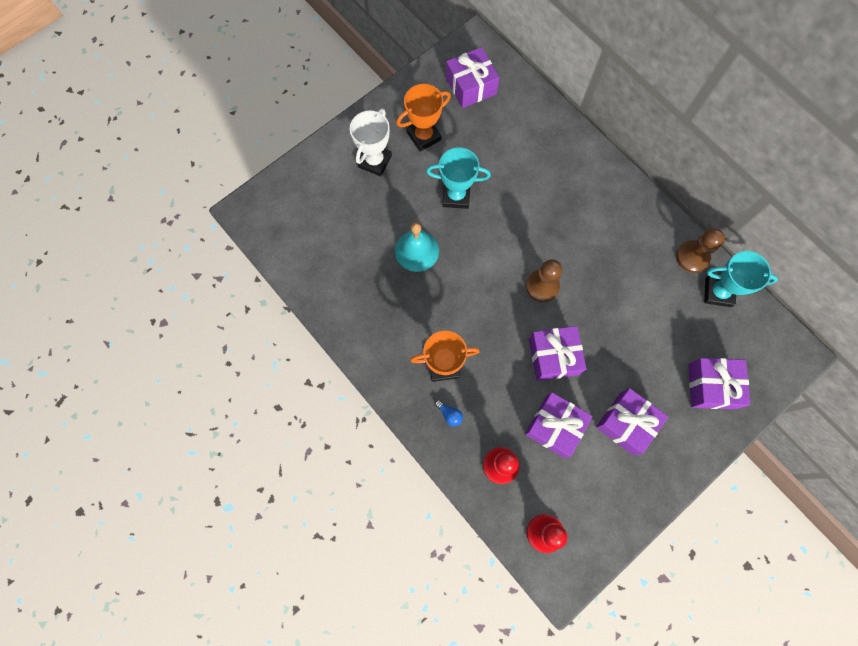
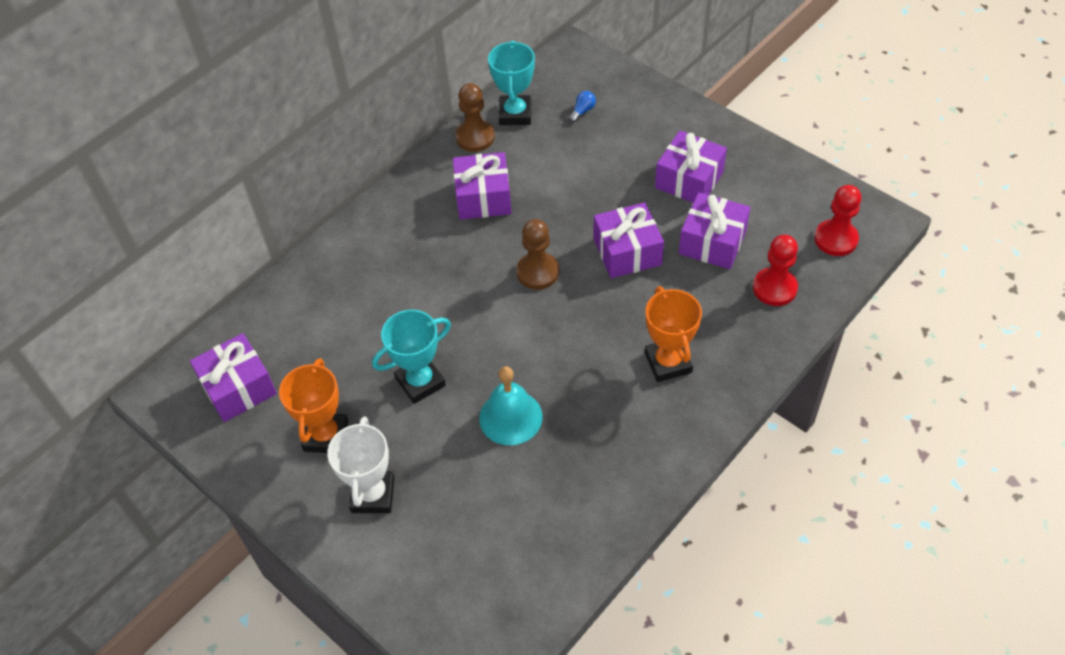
camera: 95 degrees left, 20 degrees down
white trophy [350,109,392,177] -> white trophy turned 75 degrees clockwise [327,417,395,513]
orange trophy [396,84,451,152] -> orange trophy turned 45 degrees clockwise [279,358,349,453]
turquoise trophy [426,147,491,209] -> turquoise trophy turned 60 degrees clockwise [372,310,451,404]
blue light bulb [435,400,463,427] -> blue light bulb moved to [569,91,596,123]
purple gift [688,358,750,409] -> purple gift moved to [453,152,512,220]

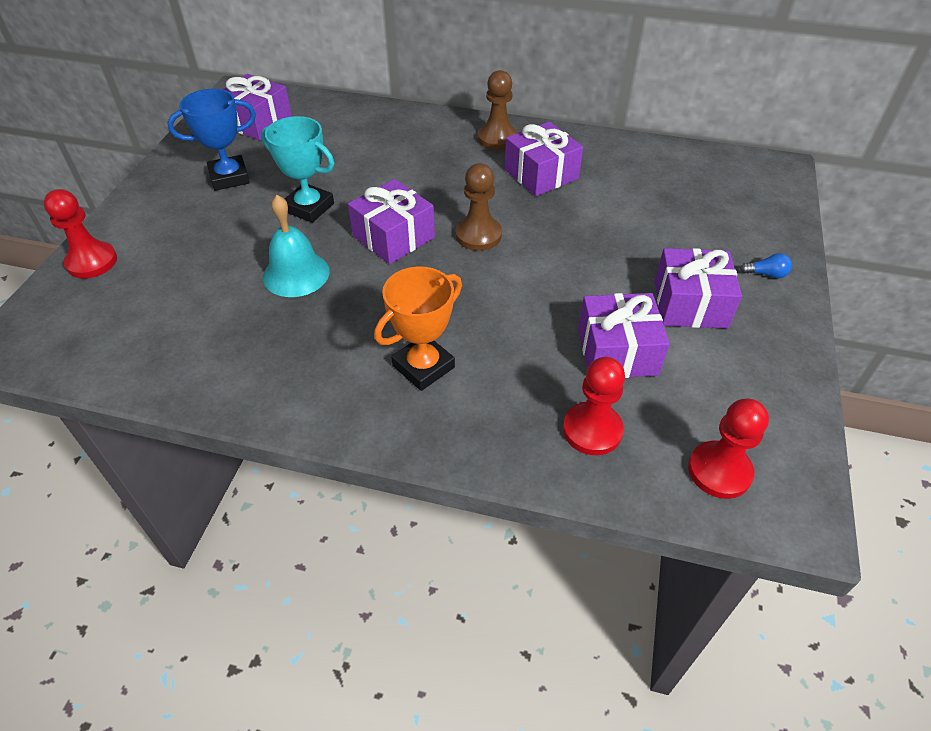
camera: 60 degrees right, 5 degrees down
orange trophy [279,358,349,453] -> blue trophy [168,89,256,191]
white trophy [327,417,395,513] -> none
brown pawn [456,83,495,152] -> brown pawn moved to [478,70,518,150]
turquoise trophy [488,41,535,125] -> none
blue light bulb [569,91,596,123] -> blue light bulb moved to [740,253,792,279]
purple gift [594,202,664,278] -> purple gift moved to [348,179,435,264]
none -> red pawn [44,189,117,279]

